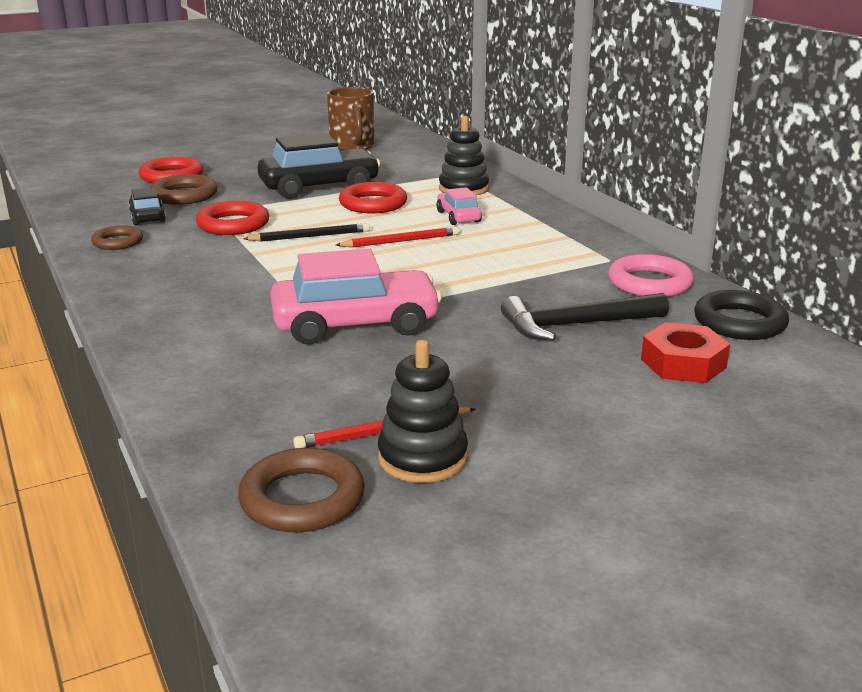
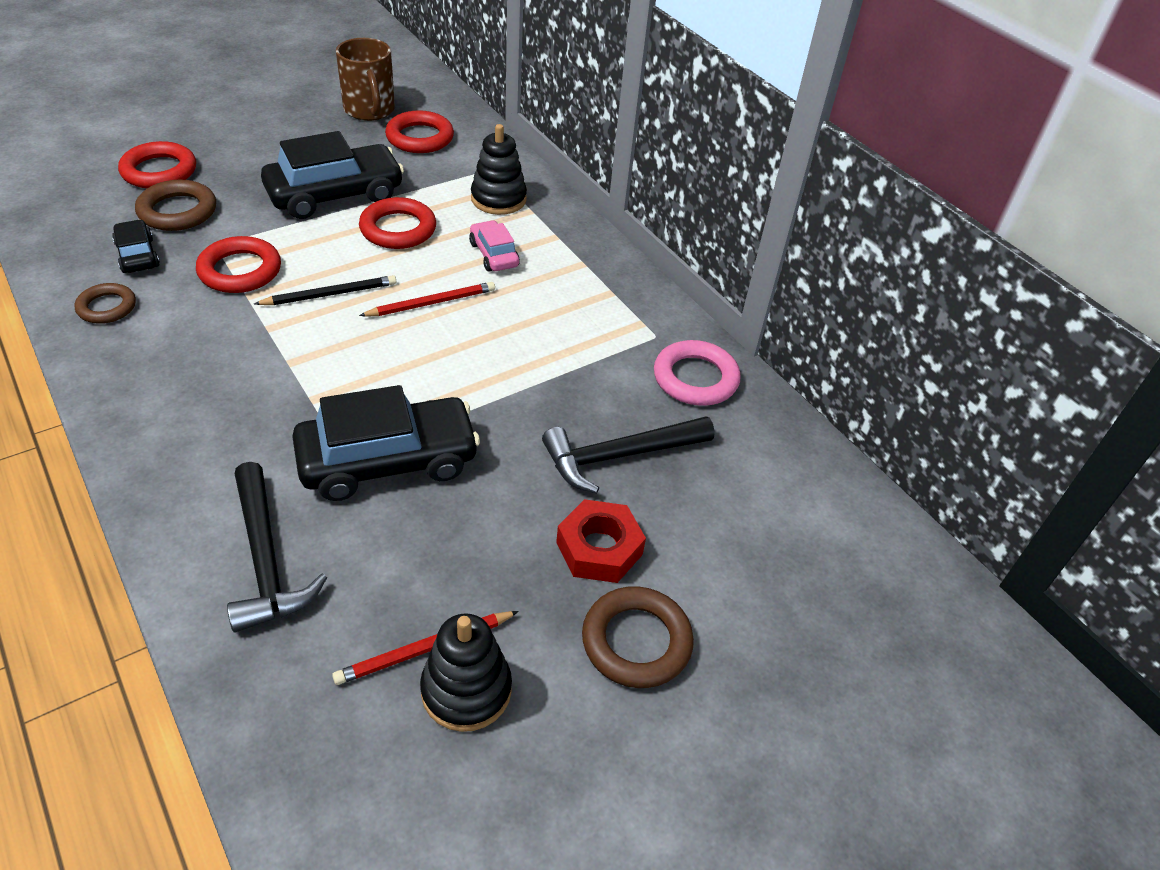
camera: 10 degrees left, 20 degrees up
brown ring [238,448,365,532] -> brown ring moved to [582,586,694,688]
pink car [270,249,442,345] -> black car [292,385,480,501]
red nut [641,322,730,383] -> red nut moved to [556,499,646,583]
black ring [694,290,789,340] -> none
none -> black hammer [227,462,327,633]
none -> red ring [385,110,454,153]

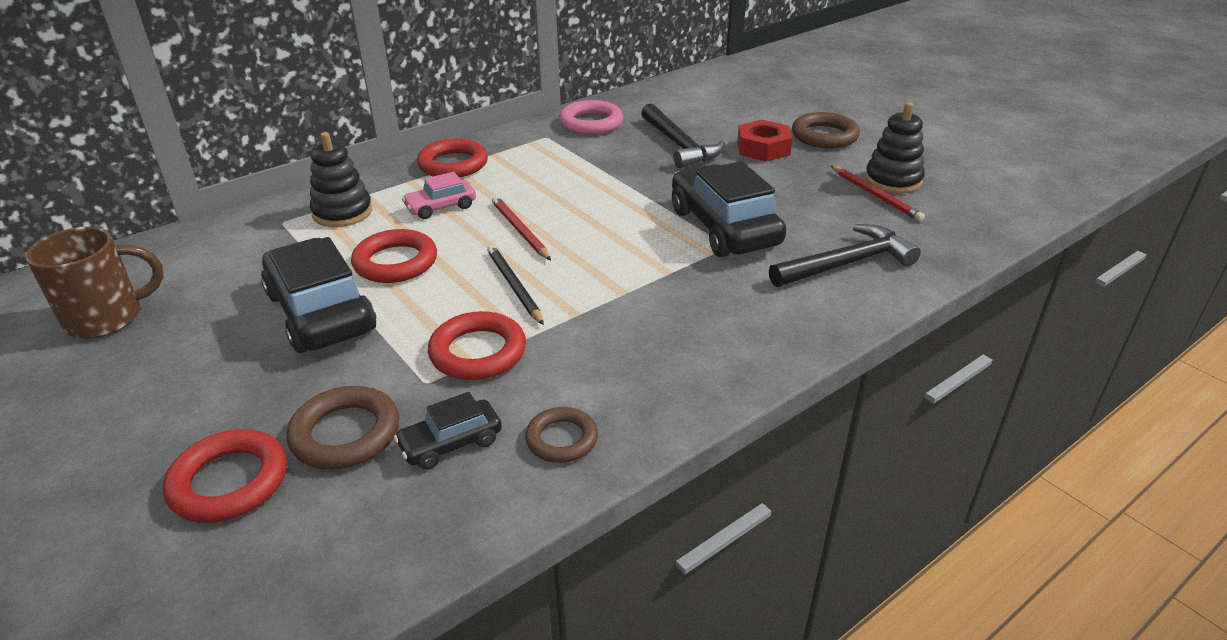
camera: 90 degrees left, 10 degrees down
red ring [385,110,454,153] -> red ring moved to [417,138,488,177]

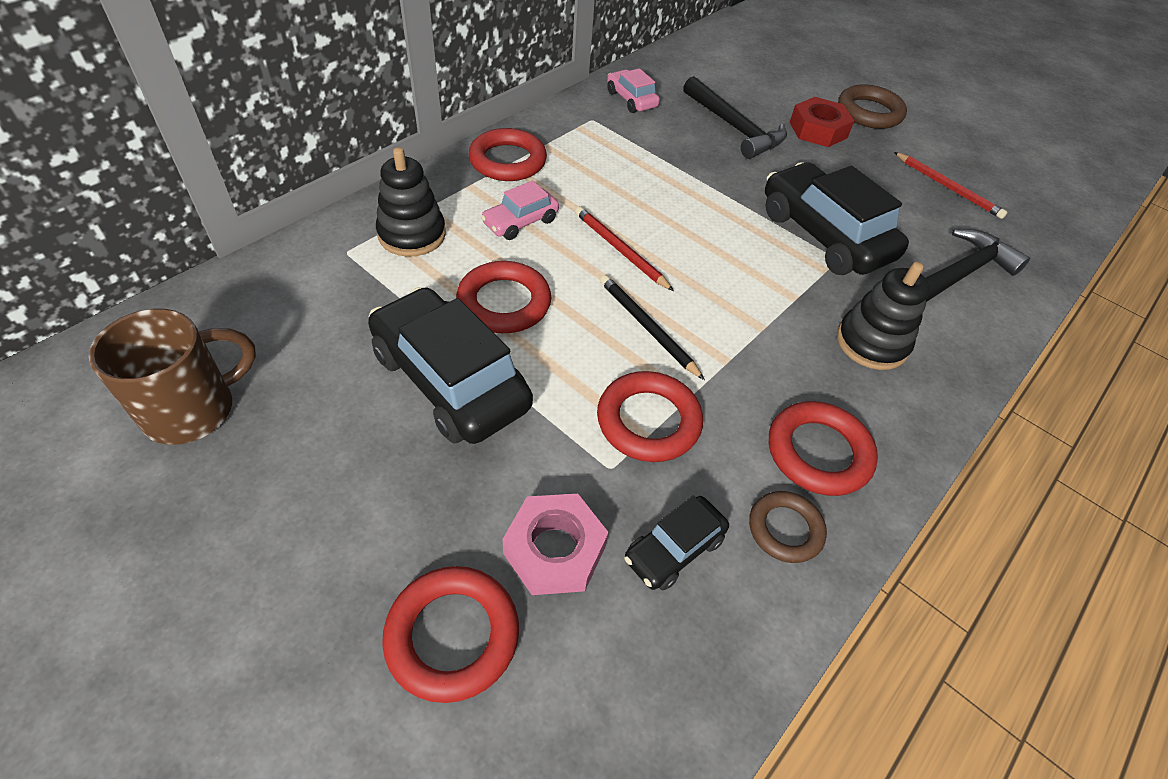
camera: 15 degrees left, 15 degrees up
brown ring [287,386,400,469] -> pink nut [502,494,609,595]
pink ring [559,100,623,135] -> pink car [607,68,660,113]
black stacking toy [865,102,925,194] -> black stacking toy moved to [837,262,930,370]
none -> red ring [769,401,878,496]

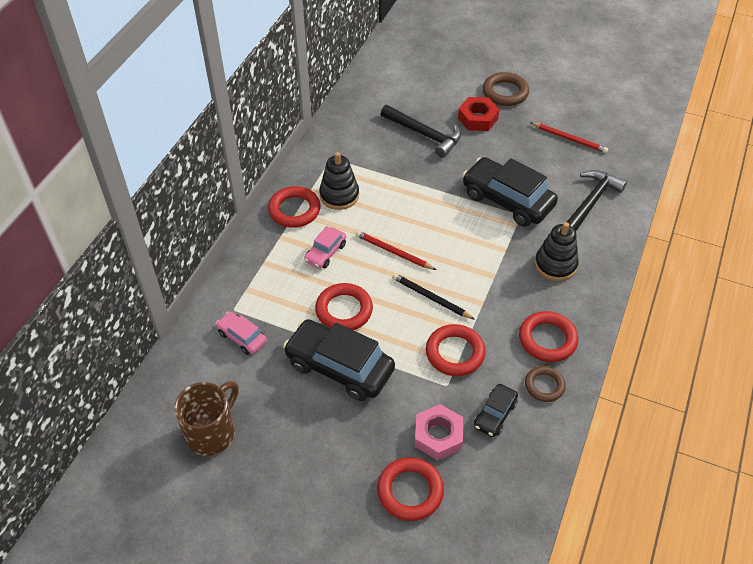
camera: 15 degrees left, 0 degrees up
black stacking toy [376,147,446,257] -> black stacking toy moved to [319,152,359,210]
pink car [607,68,660,113] -> pink car moved to [216,312,267,355]

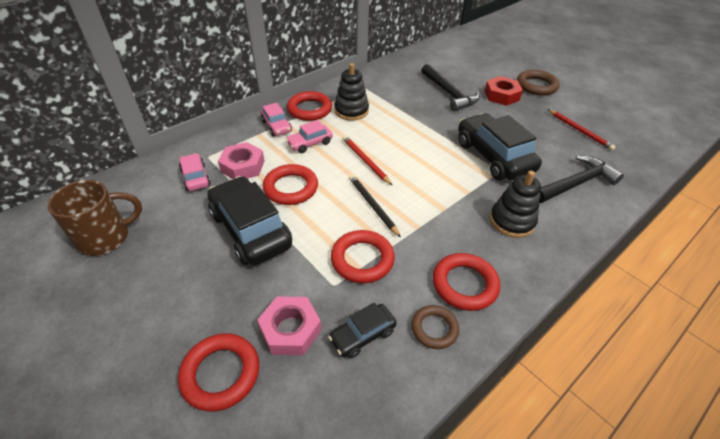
camera: 25 degrees right, 5 degrees down
none -> pink nut [218,142,265,179]
none -> pink car [261,103,292,137]

